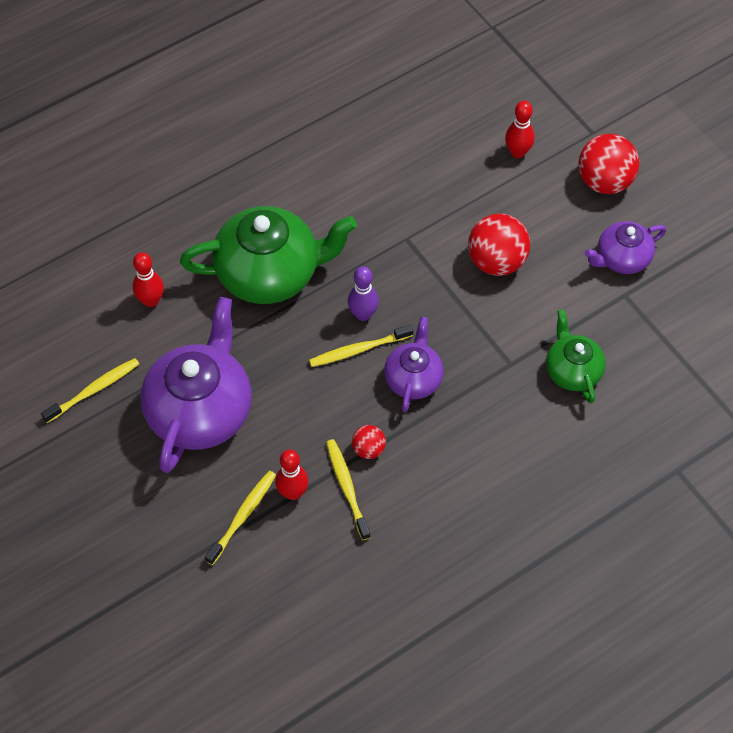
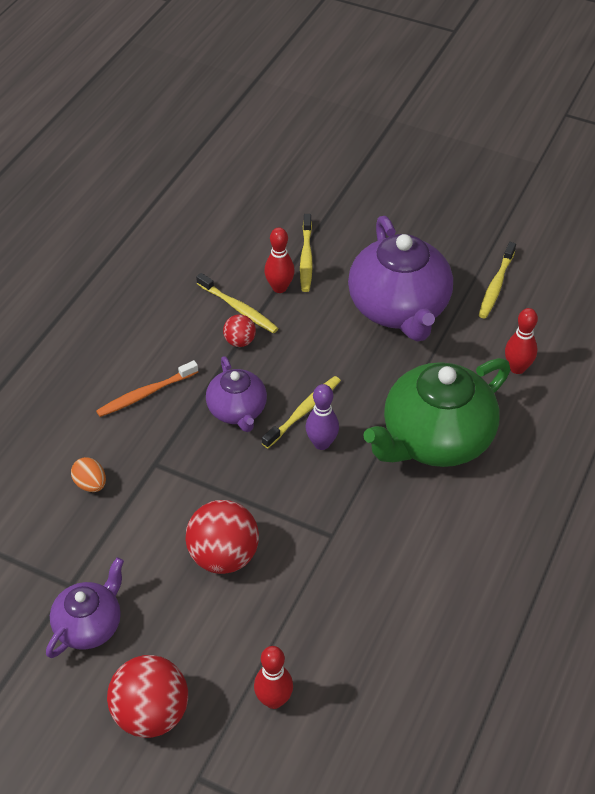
camera: 150 degrees right, 10 degrees down
green teapot [546,309,606,403] -> orange egg [71,457,106,492]
none -> orange toothbrush [96,360,198,417]

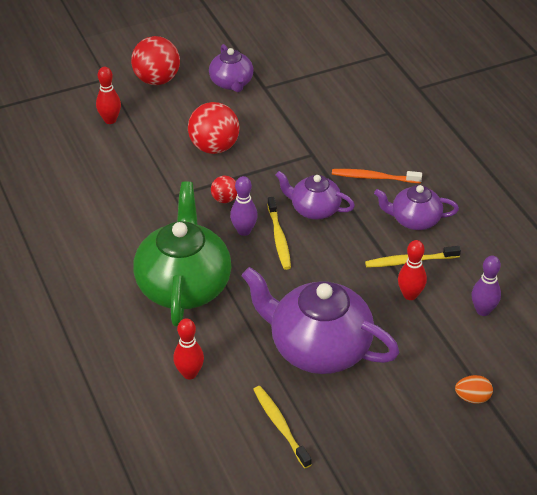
camera: 130 degrees right, 5 degrees down
orange egg [71,457,106,492] -> orange egg moved to [455,375,493,404]
orange toothbrush [96,360,198,417] -> orange toothbrush turned 90 degrees counterclockwise [332,169,422,183]
red ball [223,315,256,347] -> red ball moved to [211,176,237,203]
yellow toothbrush [300,214,313,292] -> none
none -> purple teapot [374,185,459,230]
none -> purple bowling pin [472,256,501,316]

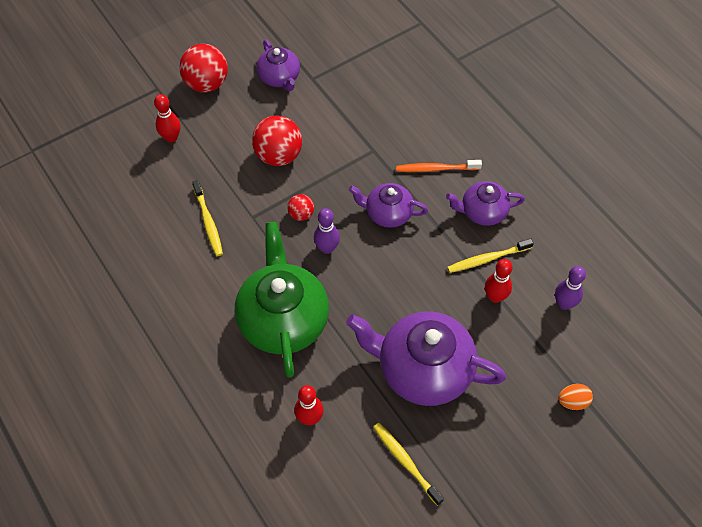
camera: 10 degrees left, 15 degrees up
yellow toothbrush [267,197,291,270] -> yellow toothbrush moved to [192,180,223,256]

